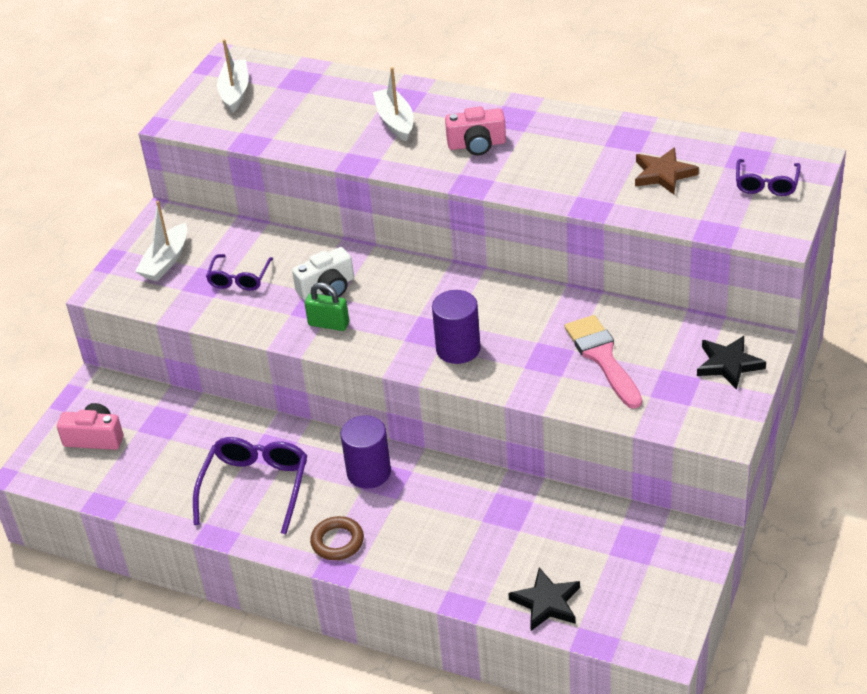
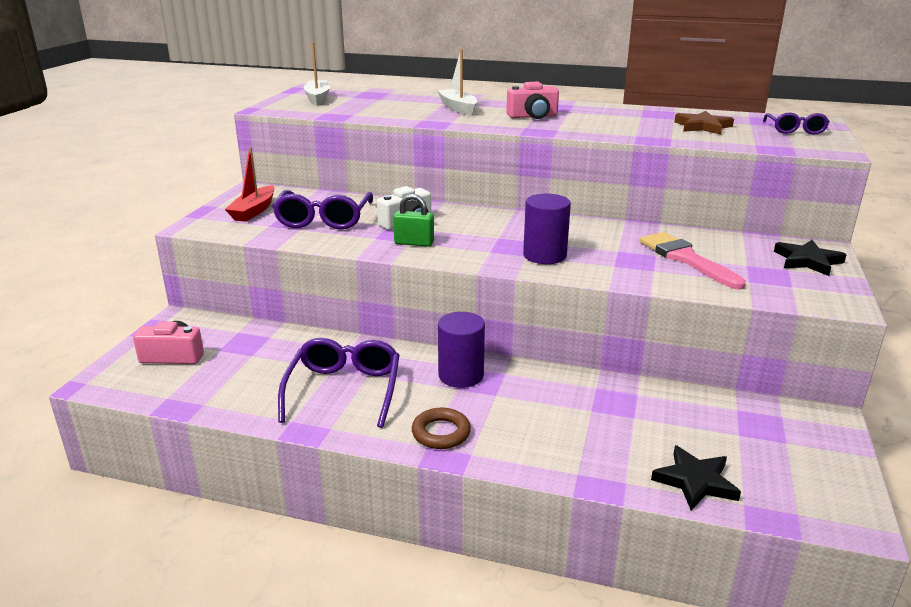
camera: 10 degrees left, 15 degrees down
white boat [135,201,187,281] -> red boat [225,147,275,222]
purple glasses [206,254,273,291] -> purple glasses [272,190,373,230], size x1.66

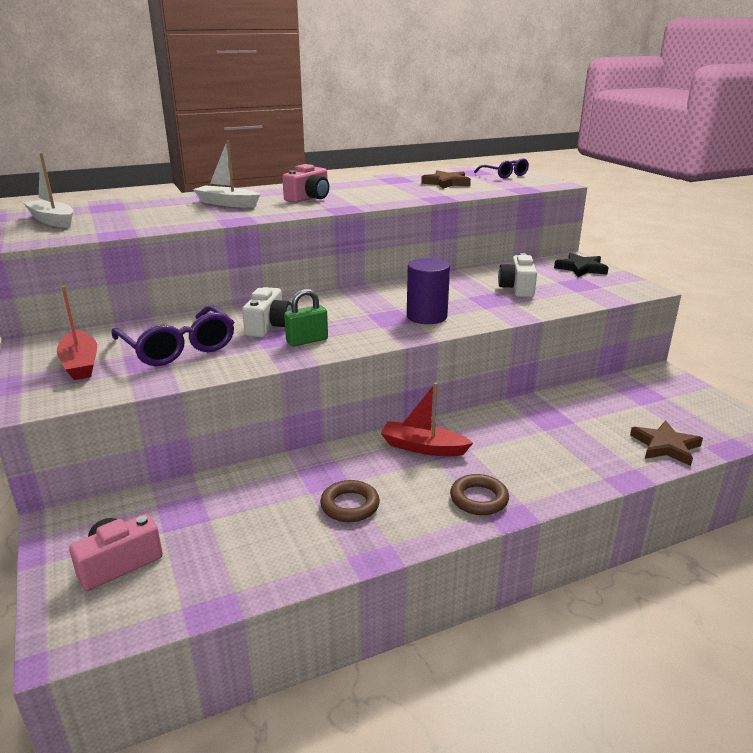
camera: 40 degrees left, 0 degrees up
purple glasses [278,338,400,428] -> brown ring [320,480,380,522]
purple cylinder [438,312,485,388] -> red boat [381,383,473,456]
pink brush [640,232,746,290] -> white camera [498,253,537,298]
black star [651,445,741,510] -> brown star [630,420,703,466]

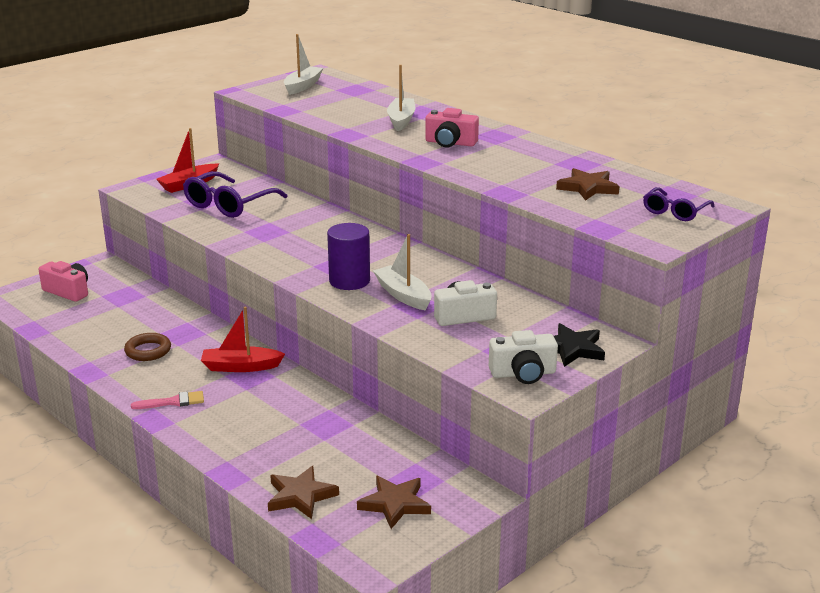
camera: 70 degrees right, 0 degrees up
white camera [242,287,292,337] -> white camera moved to [489,330,558,384]
green padlock [284,289,328,347] -> none
red boat [381,383,473,456] -> red boat turned 90 degrees counterclockwise [201,307,285,372]
brown ring [450,474,509,515] -> pink brush [131,391,204,409]
none -> brown star [357,476,431,529]
none -> white boat [373,234,432,311]

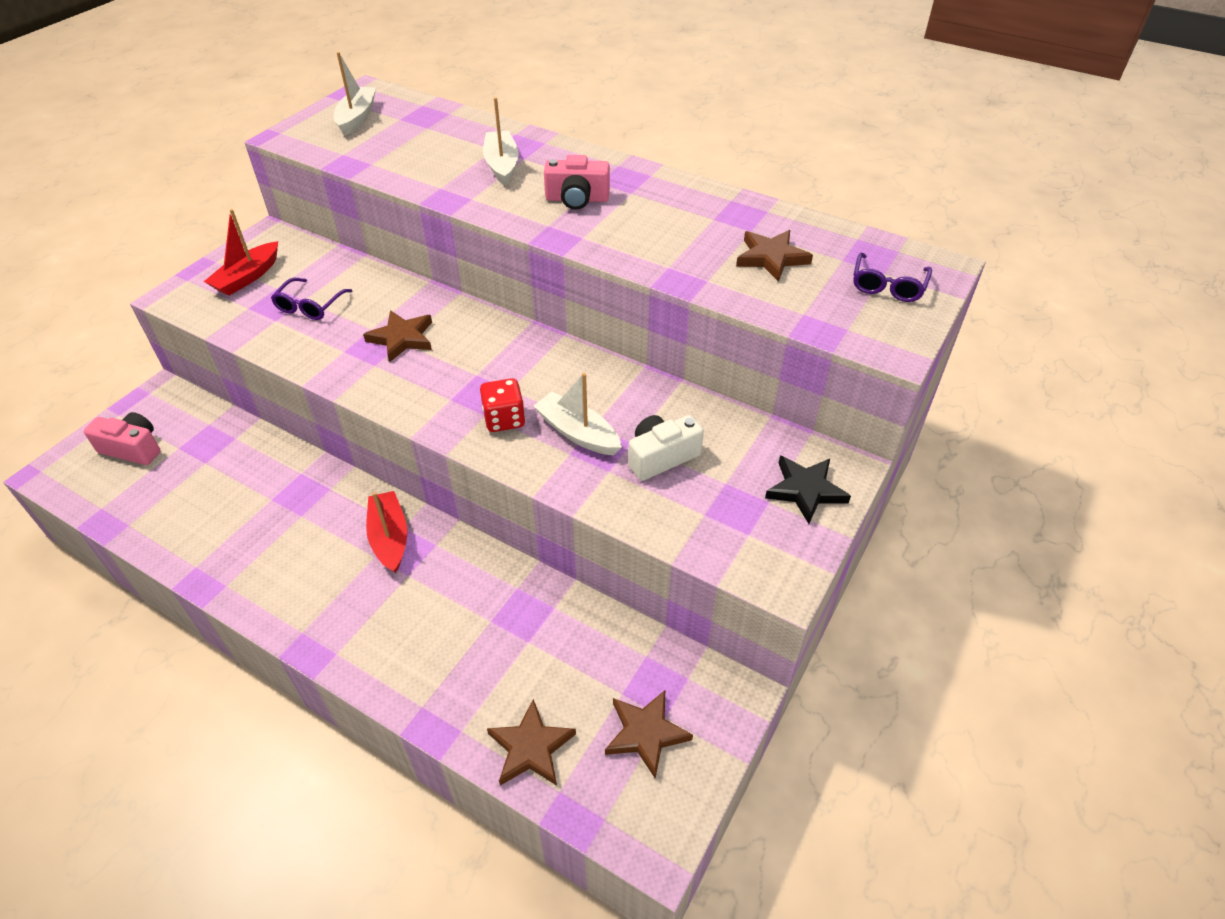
camera: 15 degrees left, 20 degrees up
brown ring [124,333,171,361] -> none
pink brush [131,391,204,409] -> none
purple glasses [183,171,288,218] -> purple glasses [271,278,352,320], size x0.60
red boat [201,307,285,372] -> red boat turned 90 degrees clockwise [366,491,407,574]
purple cylinder [327,223,370,290] -> red dice [480,378,525,432]
white camera [489,330,558,384] -> none
none -> brown star [363,310,432,363]

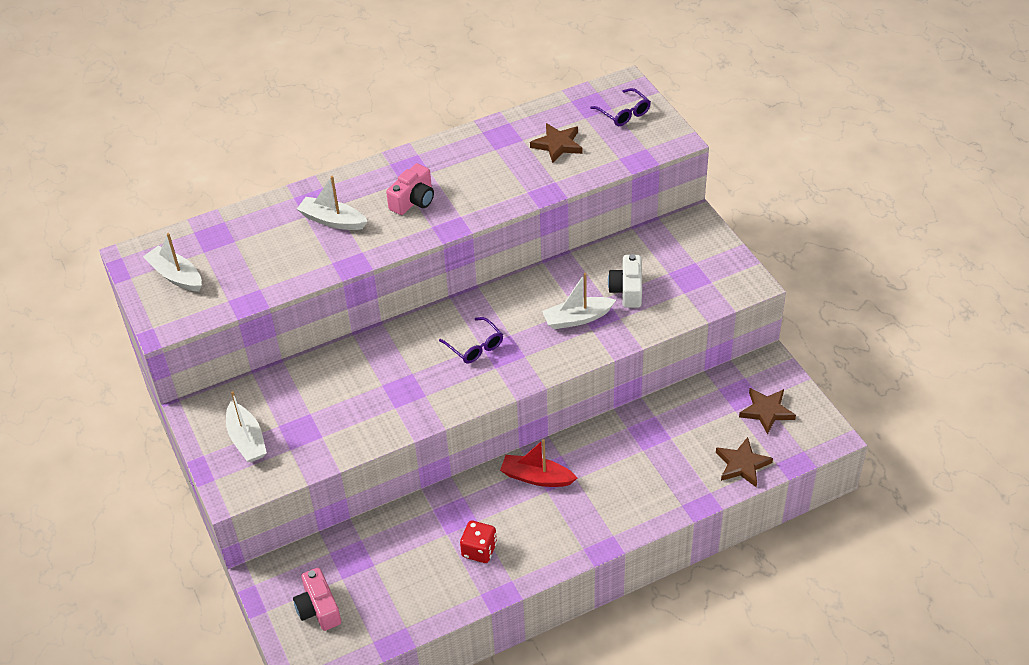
camera: 55 degrees left, 0 degrees up
pink camera [84,412,161,465] -> pink camera turned 75 degrees counterclockwise [293,568,341,631]
red boat [204,209,278,296] -> white boat [226,391,267,462]
purple glasses [271,278,352,320] -> purple glasses moved to [439,317,503,364]
brown star [363,310,432,363] -> none
red dice [480,378,525,432] -> red dice moved to [460,521,497,563]
black star [765,456,851,524] -> none

